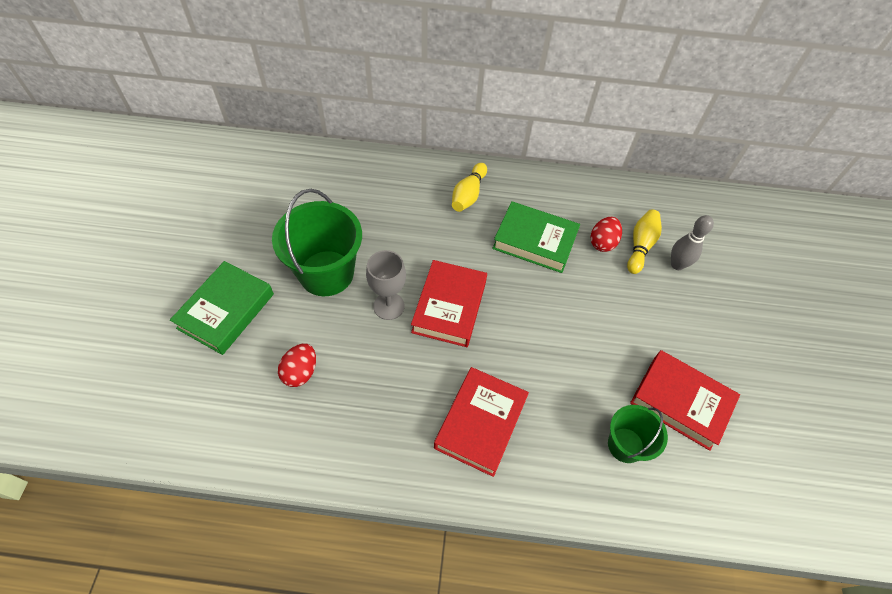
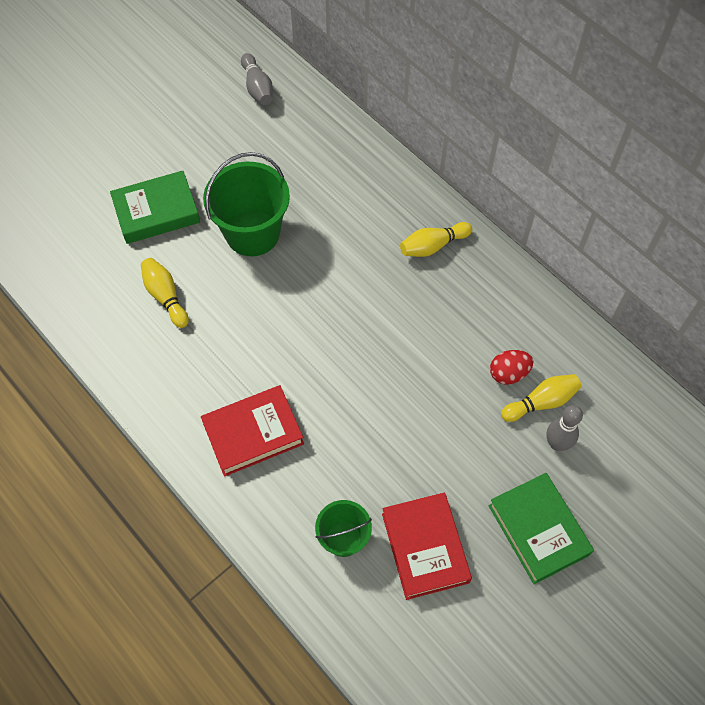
camera: 45 degrees right, 5 degrees up
red egg [278,343,316,387] -> yellow bowling pin [141,258,189,328]
grey goblet [366,250,406,320] -> none
red book [411,260,487,347] -> none
green book [492,201,580,273] -> green book moved to [489,473,594,584]
none -> grey bowling pin [241,53,273,105]

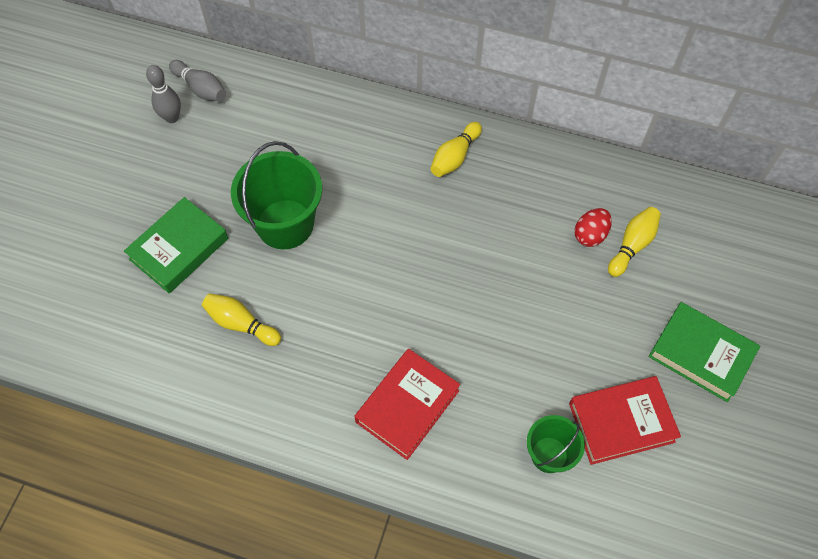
camera: 30 degrees left, 0 degrees up
red book [382,493,472,600] -> red book turned 60 degrees counterclockwise [569,376,681,465]
grey bowling pin [547,405,583,451] -> grey bowling pin moved to [146,65,181,123]

